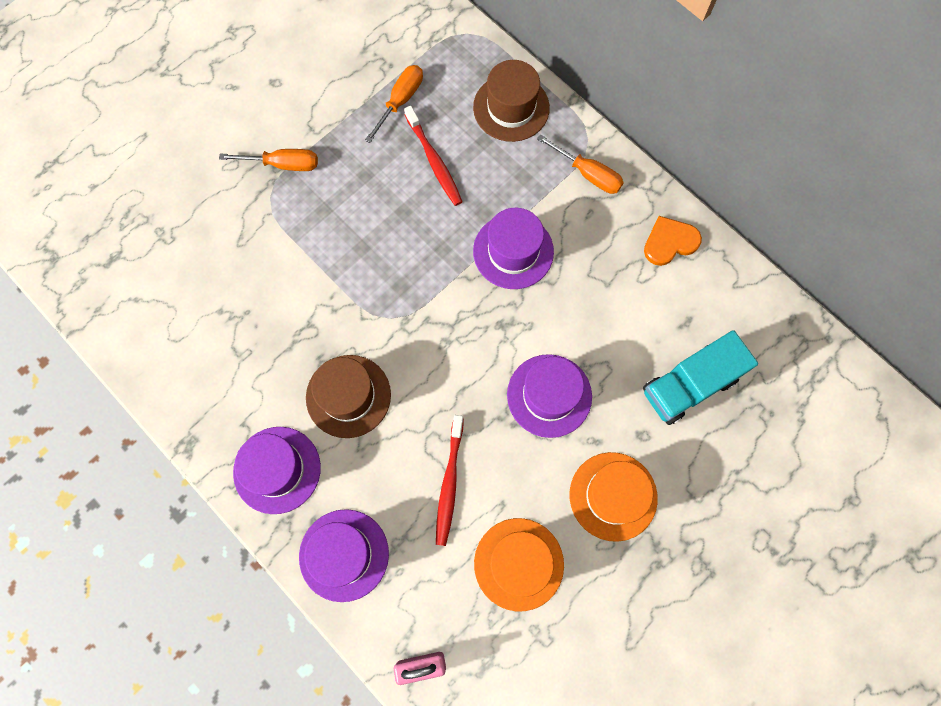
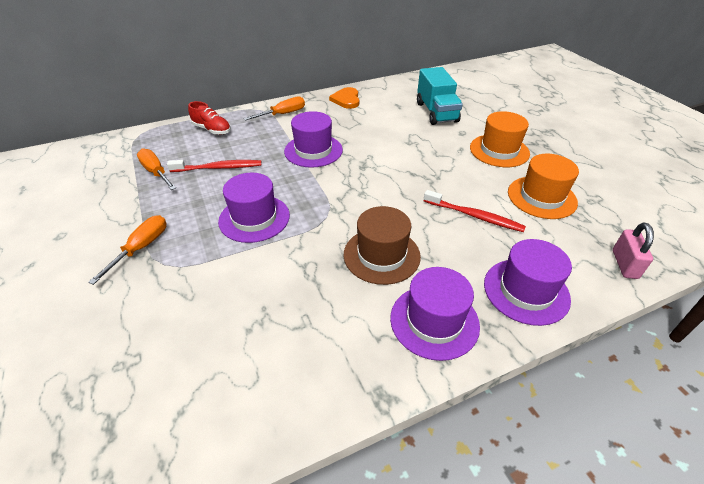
camera: 70 degrees left, 30 degrees down
brown hat [473,60,550,142] -> red shoe [188,101,231,135]
purple hat [507,354,592,438] -> purple hat moved to [218,173,290,243]

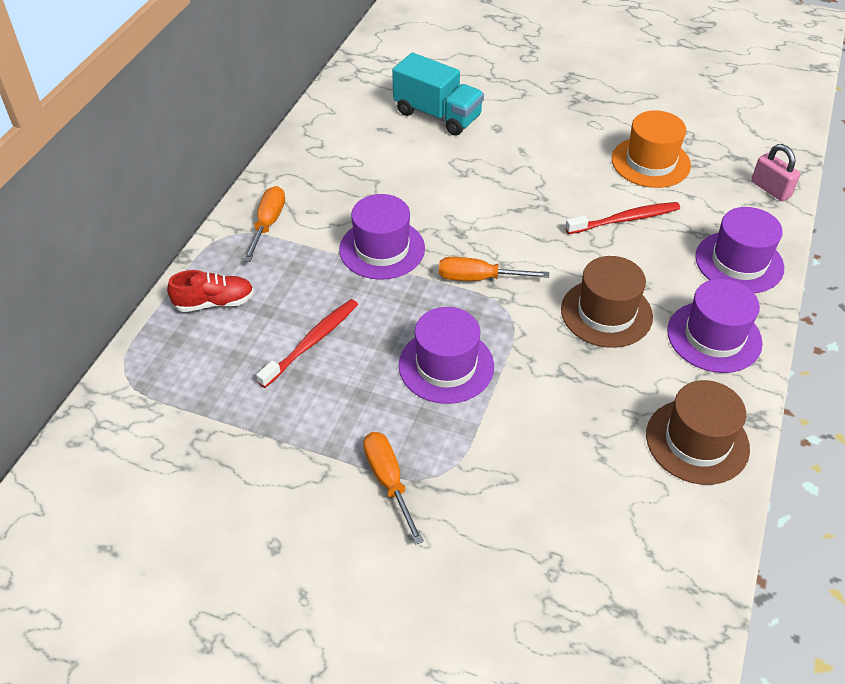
camera: 45 degrees left, 5 degrees up
orange screwdriver [137,149,176,190] -> orange screwdriver moved to [439,257,549,281]
orange heart [329,87,359,109] -> none
orange hat [470,111,530,167] -> none
none -> brown hat [646,380,750,485]

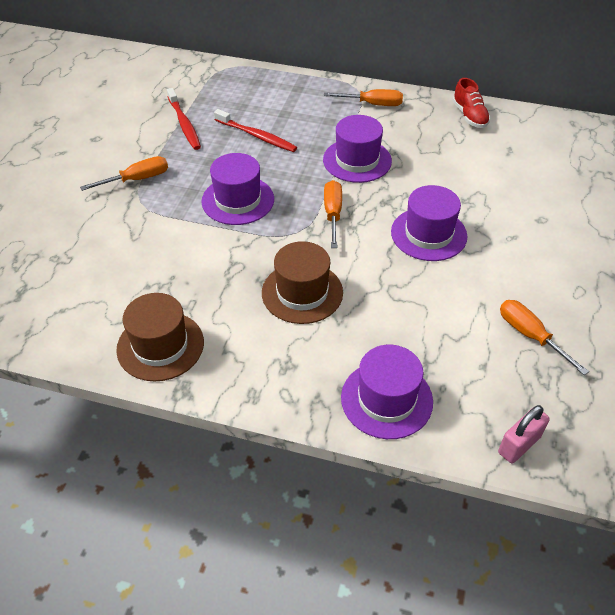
camera: 85 degrees right, 0 degrees up
red shoe [167,270,254,312] -> red shoe moved to [453,78,490,128]
turquoise truck [392,53,484,136] -> none
red toothbrush [565,202,680,234] -> red toothbrush moved to [167,88,201,150]
orange hat [612,110,691,188] -> orange screwdriver [500,300,589,375]
purple hat [667,279,763,373] -> purple hat moved to [391,185,468,261]

